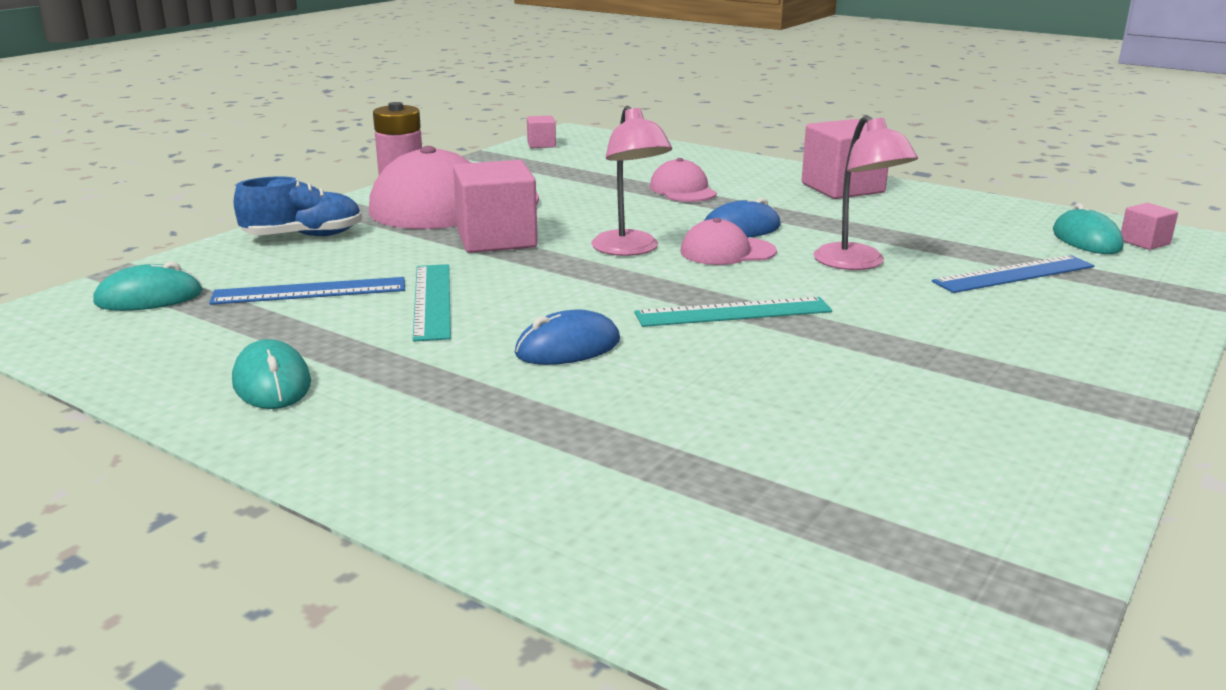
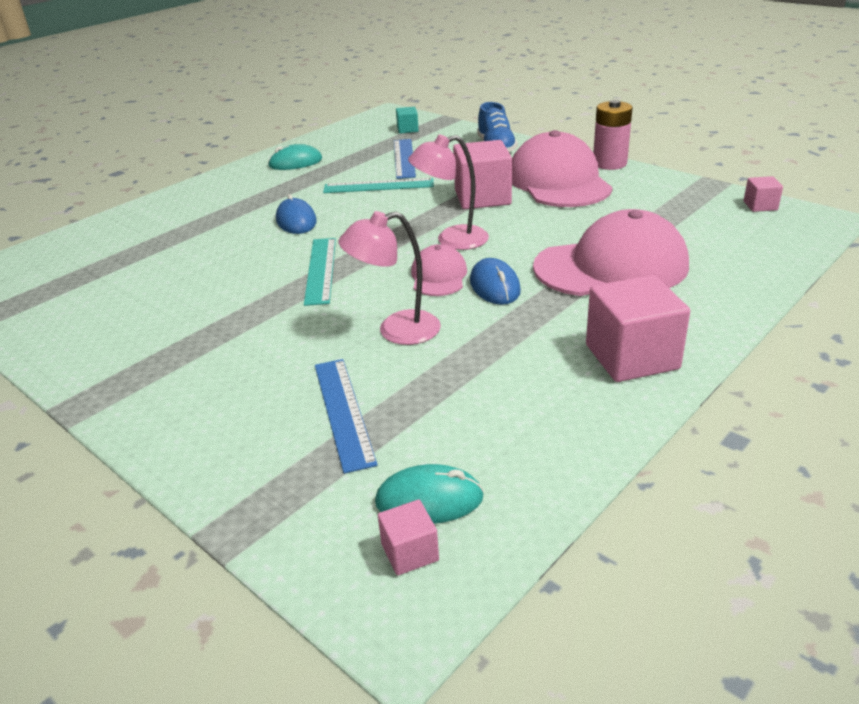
camera: 100 degrees right, 10 degrees up
turquoise mouse [93,261,203,311] -> turquoise cube [396,107,419,134]
pink cap [650,158,717,202] -> pink cap [533,209,689,296], size x1.98

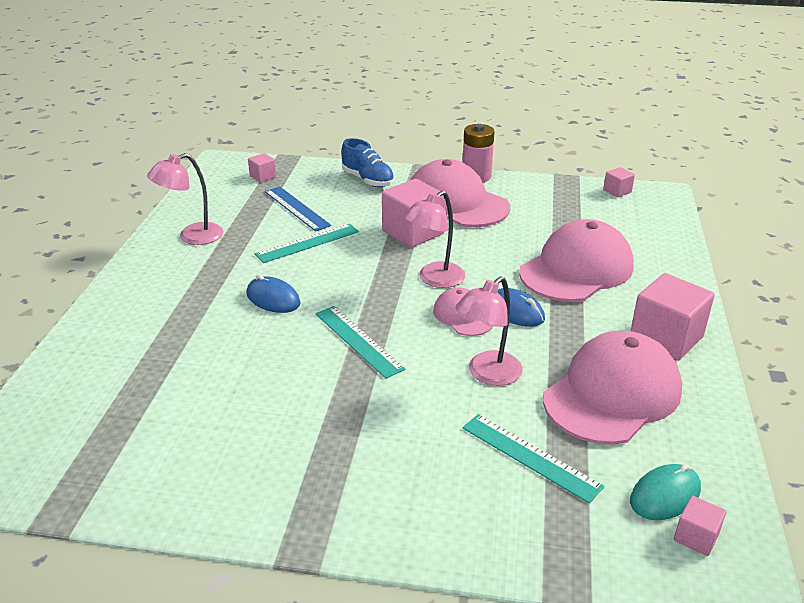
camera: 35 degrees left, 0 degrees up
turquoise mouse [268,144,322,170] -> pink lamp [147,153,223,245]
blue ruler [315,359,378,474] -> turquoise ruler [462,414,604,503]
turquoise cube [396,107,419,134] -> pink cube [248,153,276,182]
none -> pink cap [543,331,682,445]

